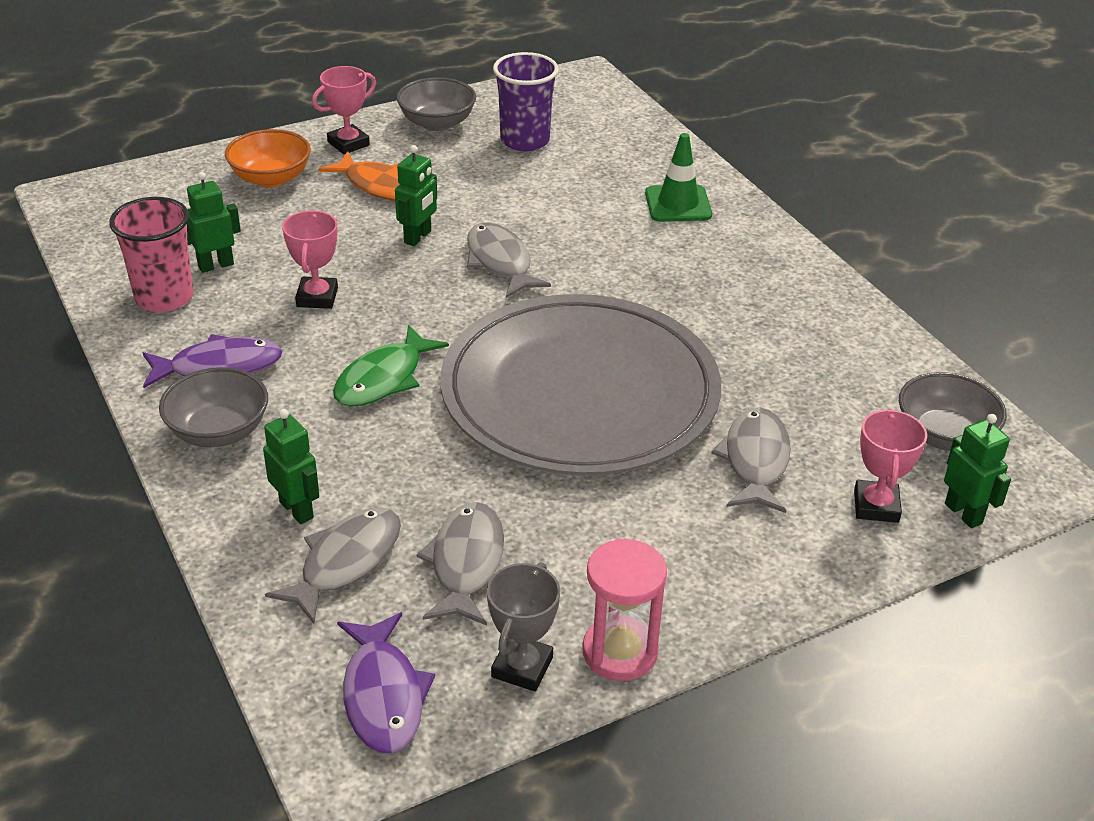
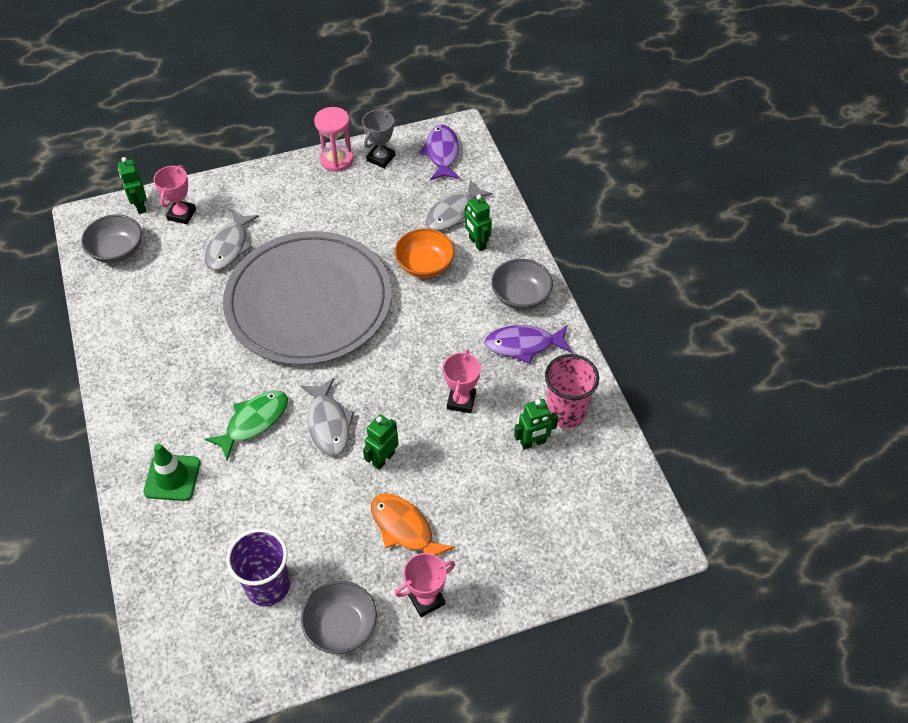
camera: 170 degrees left, 15 degrees up
orange bowl [225,129,311,187] -> orange bowl moved to [395,228,455,278]
green fish [333,325,449,406] -> green fish moved to [205,391,288,461]
grey fish [417,502,504,625] -> none

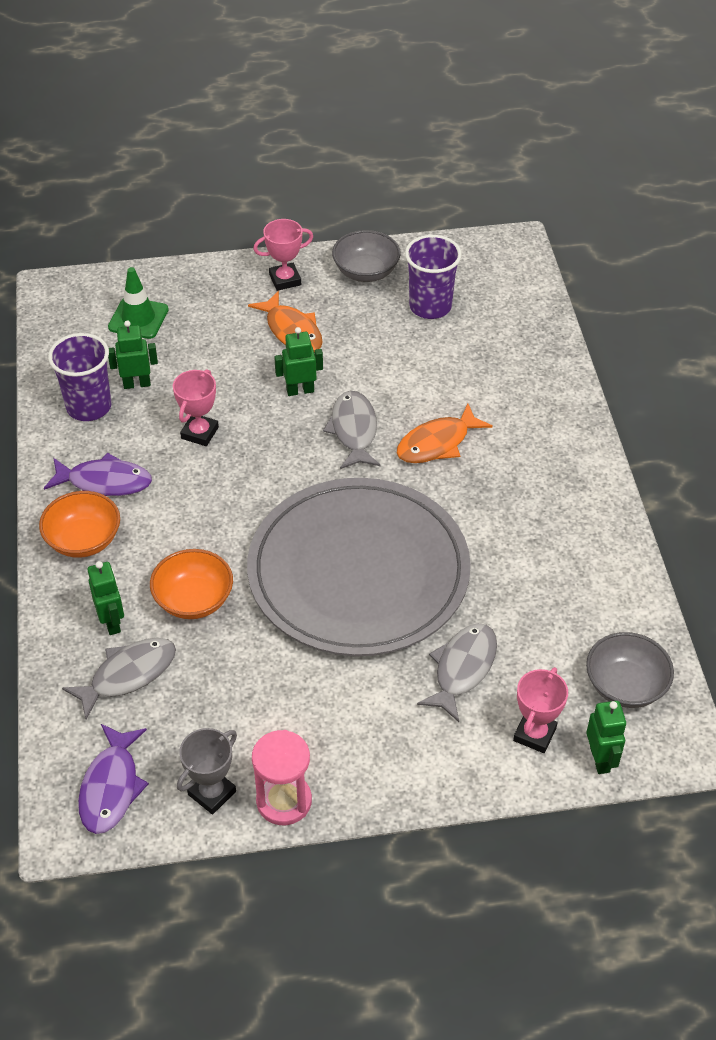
camera: 170 degrees left, 5 degrees down
green traffic cone [143,444,200,501] -> green traffic cone moved to [108,267,169,339]
green fish [205,391,288,461] -> orange fish [397,403,493,463]
green robot [363,414,399,470] -> green robot turned 150 degrees counterclockwise [274,327,323,396]
grey bowl [491,259,553,310] -> orange bowl [39,491,120,558]
pink cup [545,354,599,428] -> purple cup [48,333,111,421]

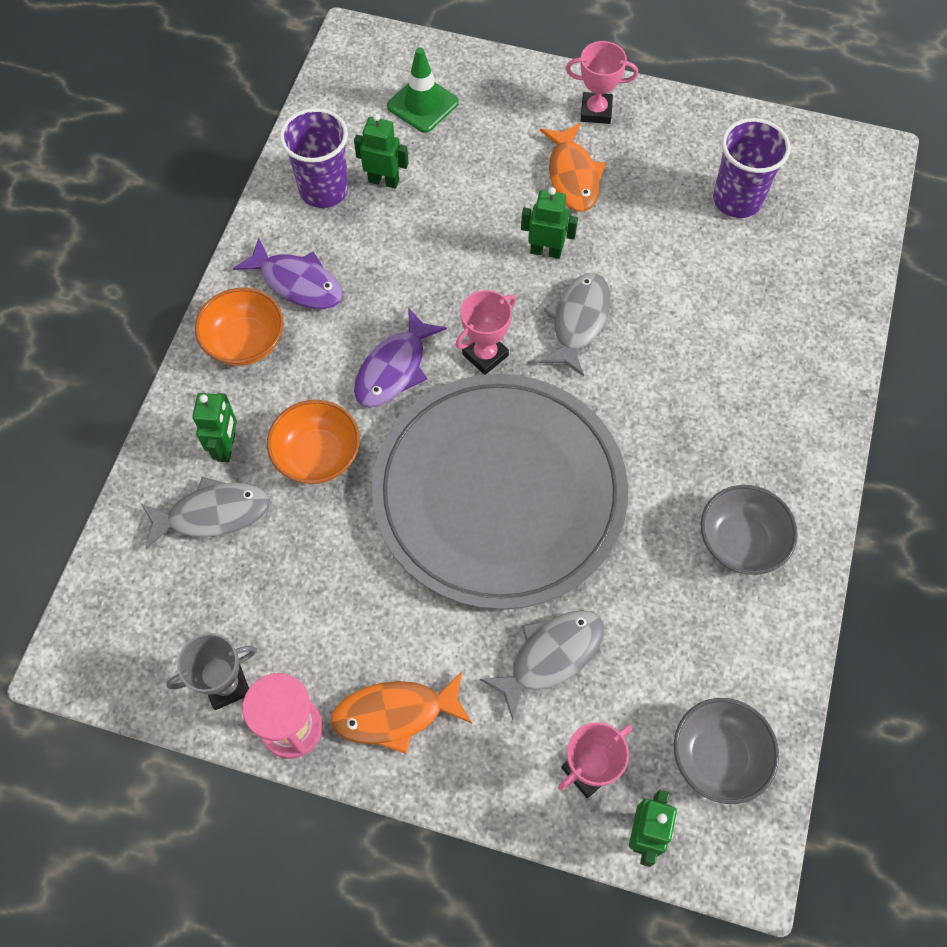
camera: 25 degrees right, 15 degrees up
purple fish [78,724,149,834] -> purple fish moved to [354,308,447,407]
pink trophy [173,369,219,446] -> pink trophy moved to [456,290,516,375]
grey bowl [332,230,401,282] -> grey bowl moved to [701,485,798,575]
orange fish [397,403,493,463] -> orange fish moved to [331,672,472,754]

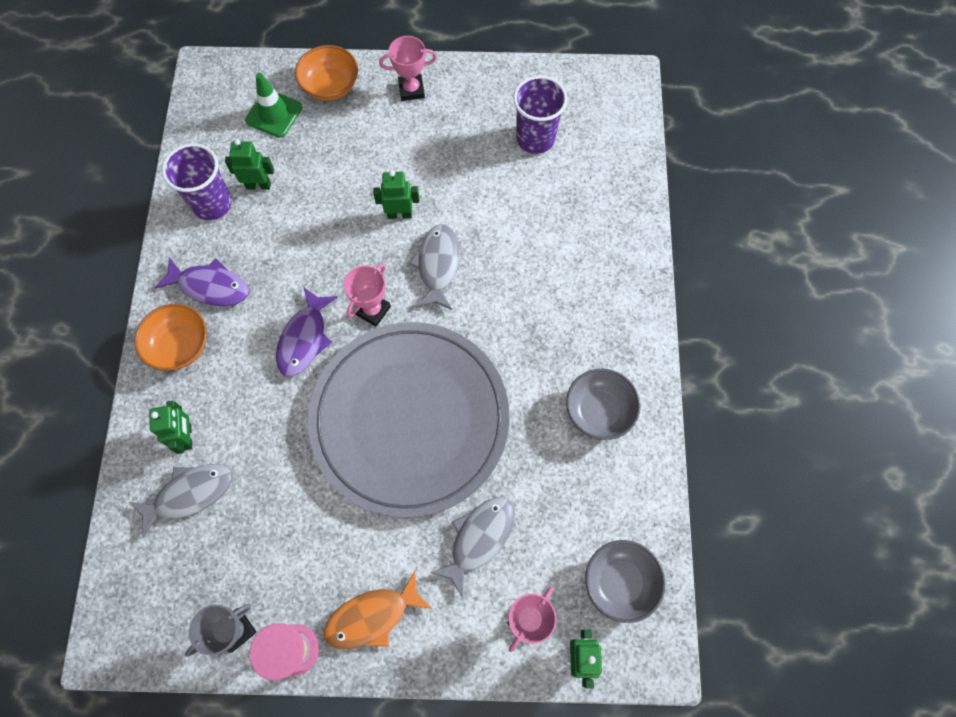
camera: 15 degrees left, 5 degrees up
orange bowl [267,400,360,484] -> orange bowl moved to [295,45,358,101]
orange fish [540,123,606,212] -> none

